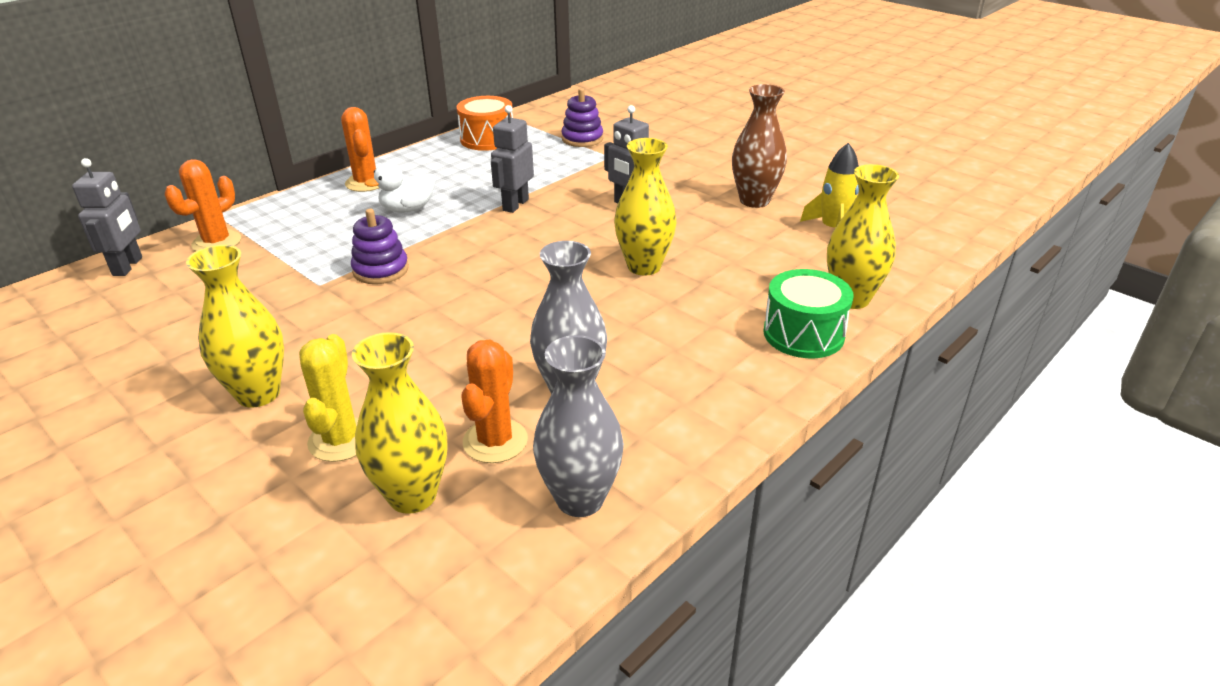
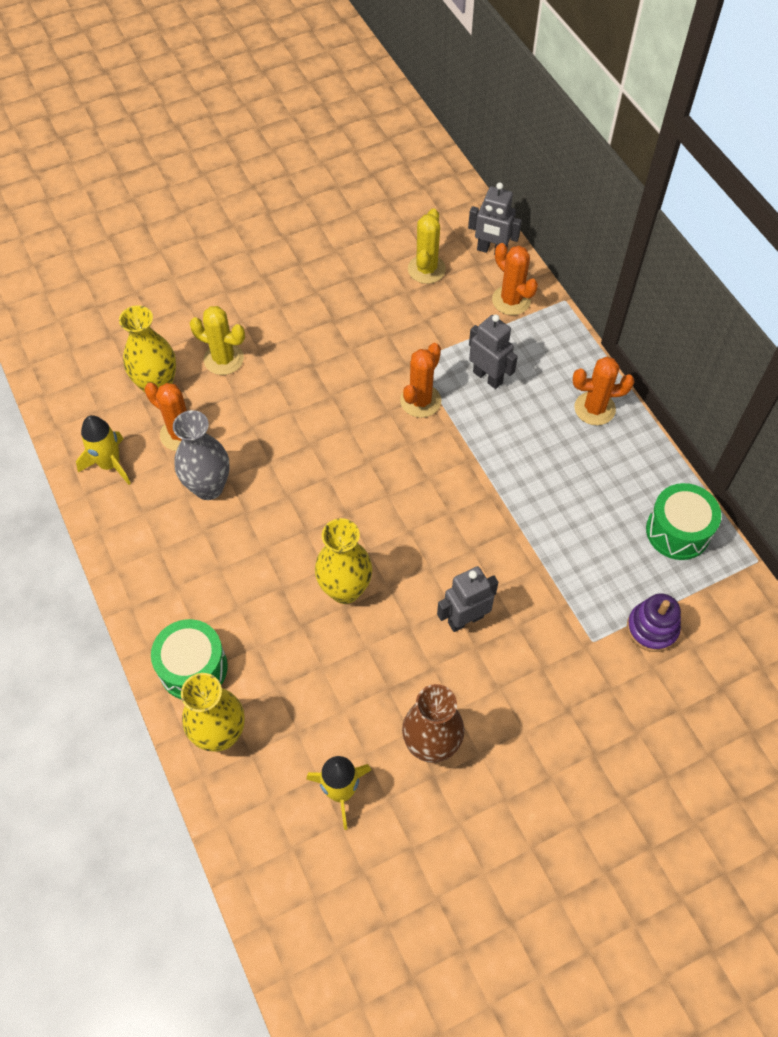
camera: 110 degrees right, 25 degrees up
yellow vase [186,245,284,407] -> none
purple stacking toy [351,209,409,284] -> orange cactus [400,343,441,418]
white duck [365,162,435,213] -> none
orange drum [456,96,513,151] -> green drum [646,483,721,560]
grey robot [491,105,534,213] -> grey robot moved to [469,314,518,389]
grey vase [533,335,624,517] -> yellow rocket [76,415,131,485]
none -> yellow cactus [408,208,446,284]

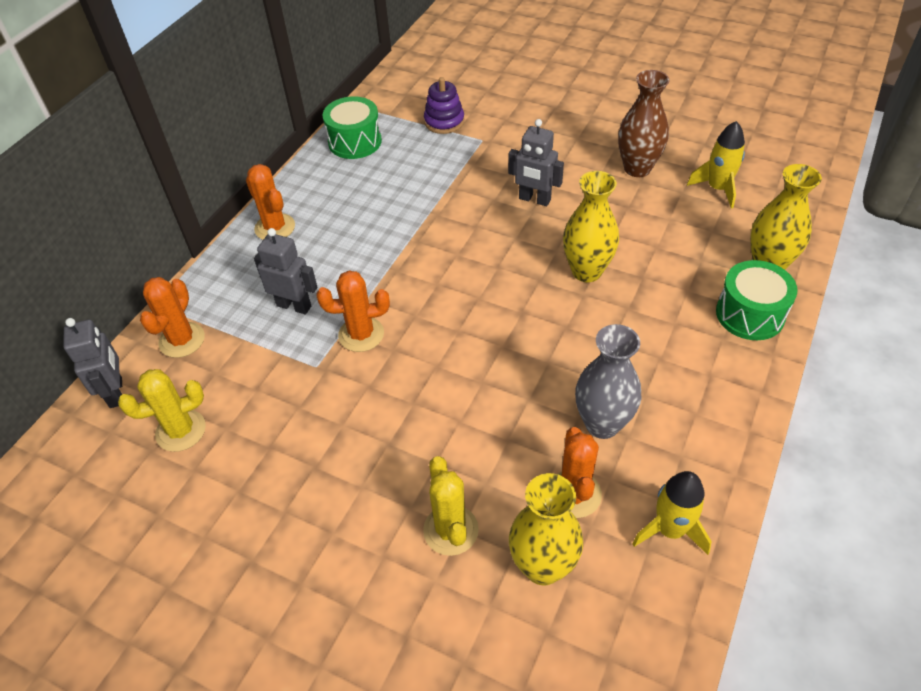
camera: 125 degrees left, 10 degrees down
grey robot [469,314,518,389] -> grey robot turned 105 degrees clockwise [254,228,317,314]

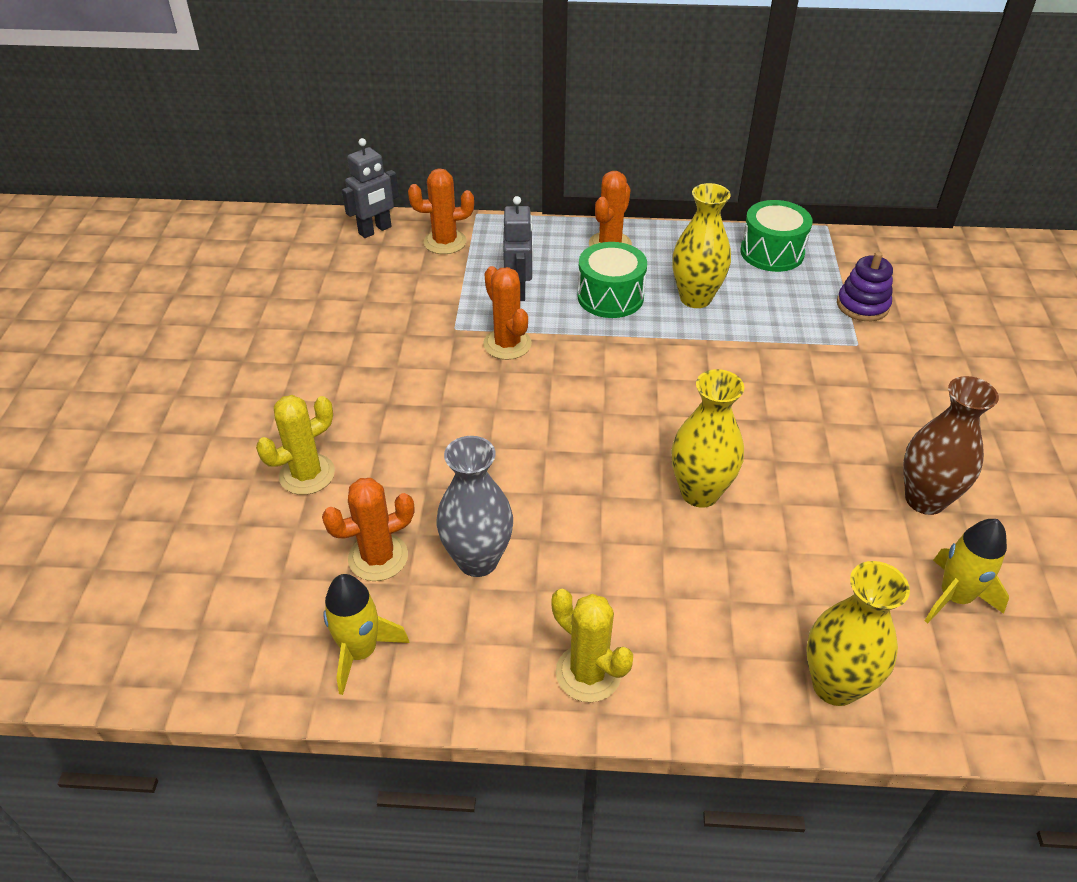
camera: 65 degrees right, 5 degrees down
yellow cactus [118,369,206,452] -> yellow cactus moved to [552,589,633,702]
grey robot [508,119,564,206] -> none
yellow vase [509,473,583,585] -> yellow vase moved to [672,183,731,308]
green drum [716,260,798,340] -> green drum moved to [577,242,647,318]

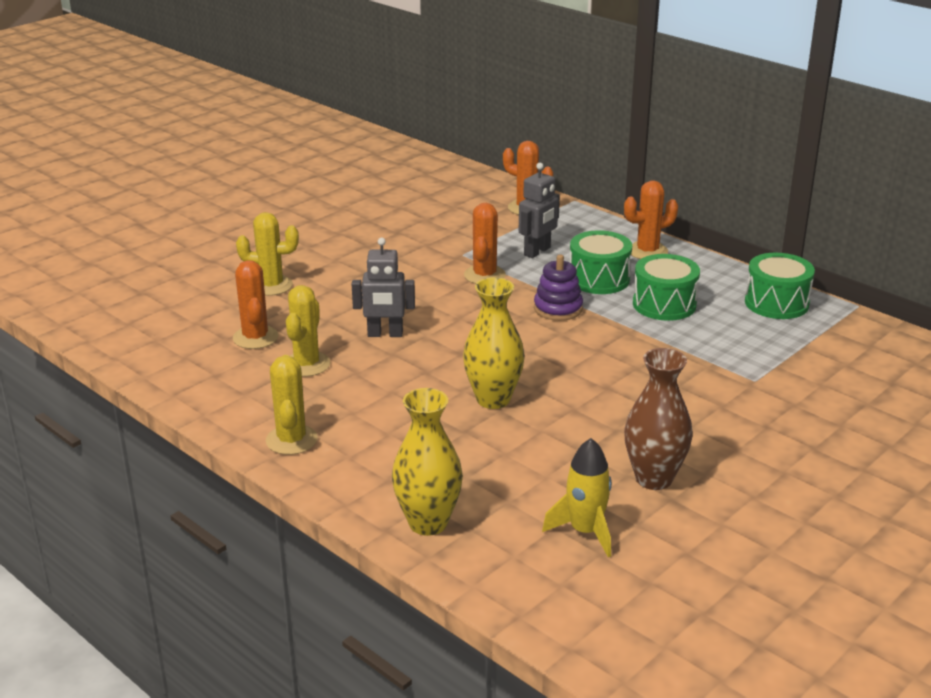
camera: 40 degrees right, 15 degrees down
orange cactus [322,478,414,581] -> orange cactus turned 60 degrees clockwise [233,260,278,349]
yellow rocket [323,574,409,695] -> none
grey robot [342,138,399,238] -> grey robot moved to [352,238,415,337]
grey vase [436,436,513,577] -> yellow cactus [286,285,331,377]
yellow vase [672,183,731,308] -> green drum [633,254,700,321]
purple stacking toy [837,252,893,321] -> purple stacking toy moved to [534,255,583,321]

